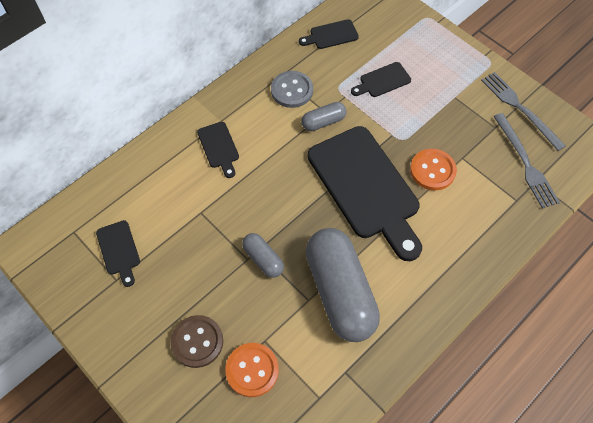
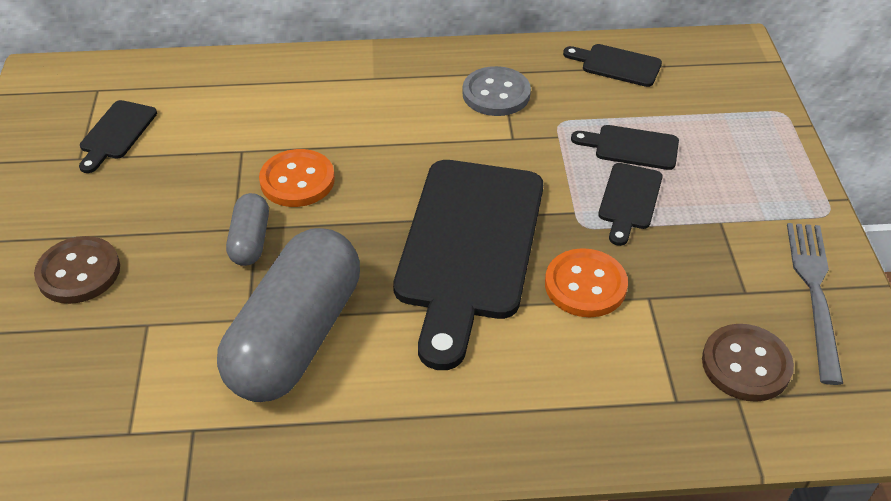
camera: 40 degrees right, 15 degrees down
black cutting board [197,122,239,178] -> black cutting board moved to [598,163,662,246]
orange button [225,343,279,397] -> orange button moved to [259,149,335,207]
grey capsule [301,102,346,131] -> none
grey fork [493,113,560,209] -> brown button [702,324,794,402]

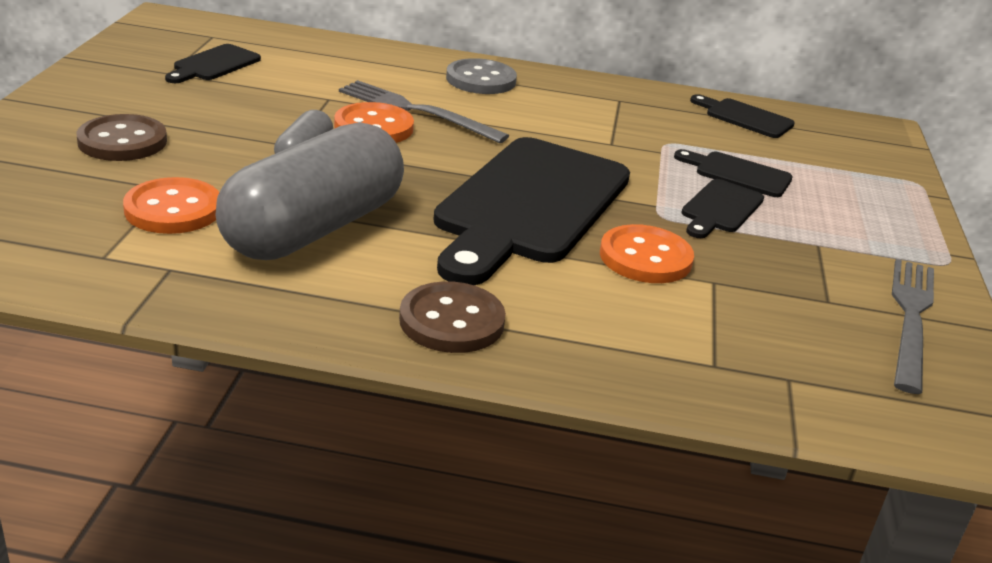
camera: 10 degrees right, 15 degrees down
grey button [462,66,531,116] -> grey button moved to [446,58,517,94]
brown button [702,324,794,402] -> brown button moved to [399,281,506,353]
none -> orange button [123,177,219,234]
none -> grey fork [339,80,509,143]

